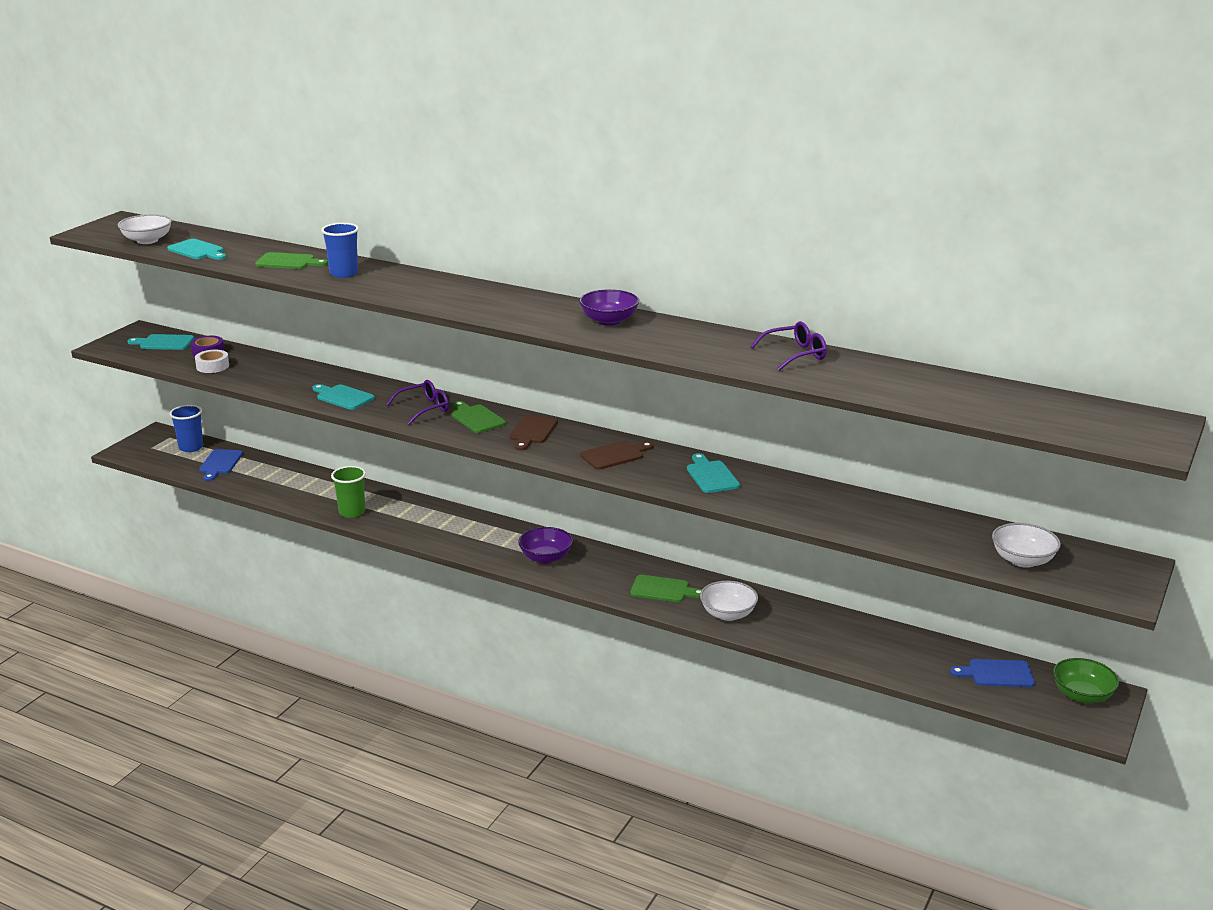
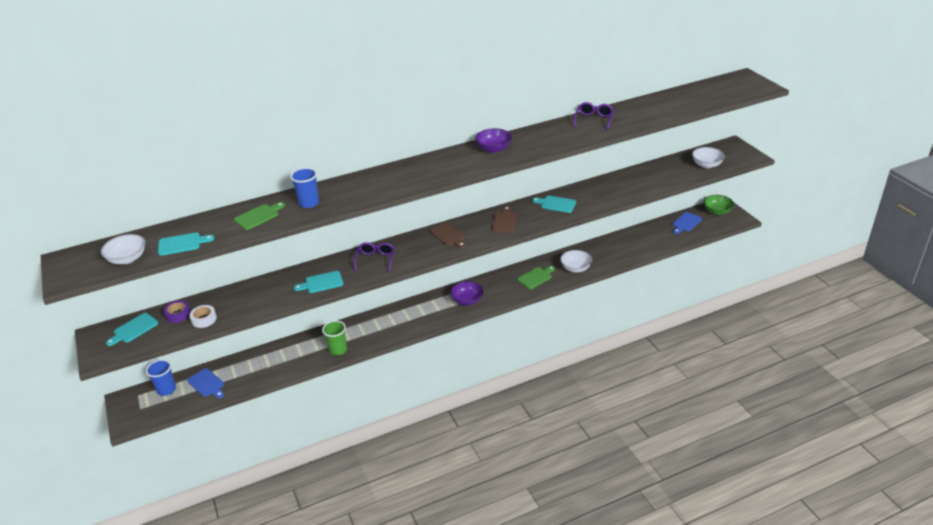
camera: 50 degrees left, 10 degrees up
green cutting board [452,401,506,433] -> none

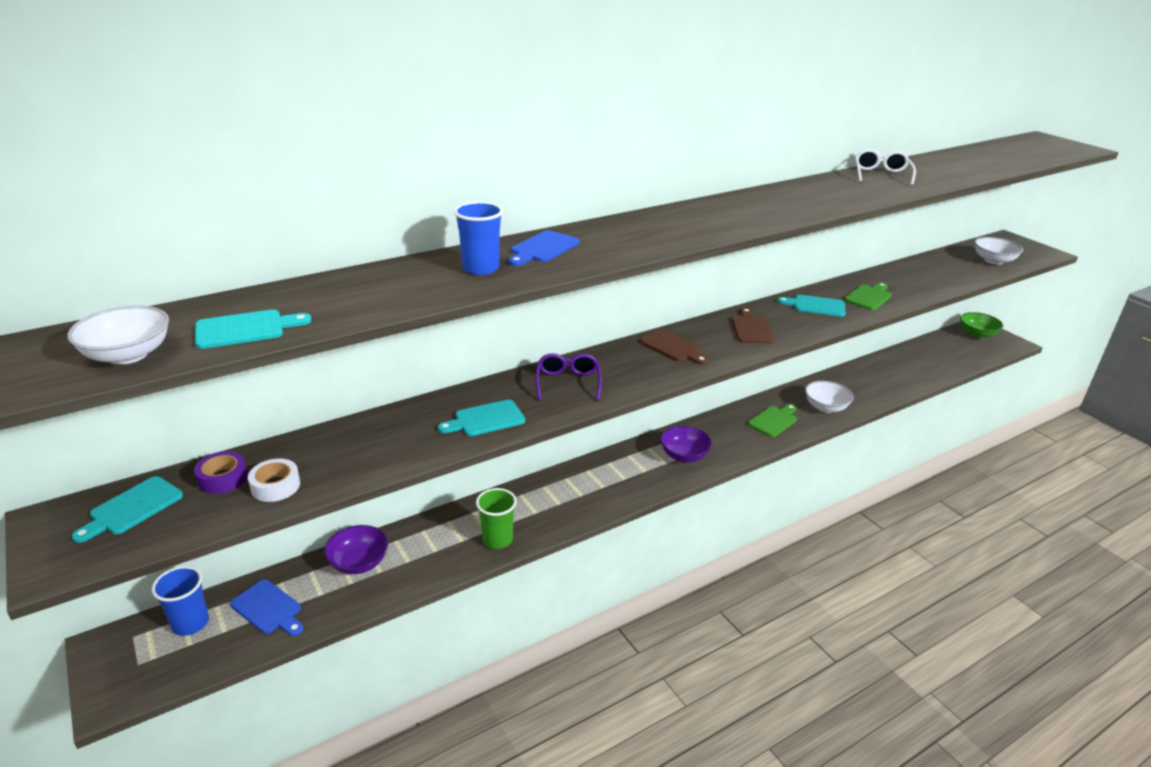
camera: 10 degrees left, 5 degrees down
green cutting board [234,202,285,230] -> green cutting board moved to [844,282,892,310]
purple bowl [475,128,512,153] -> purple bowl moved to [324,525,388,574]
purple glasses [574,102,613,130] -> white glasses [855,149,916,186]
blue cutting board [673,212,702,234] -> blue cutting board moved to [508,230,579,266]

